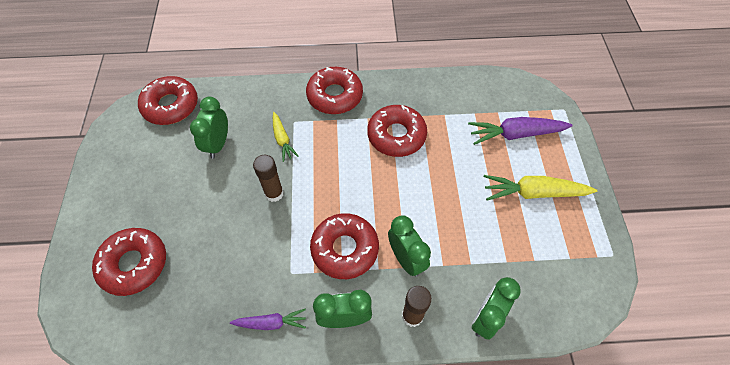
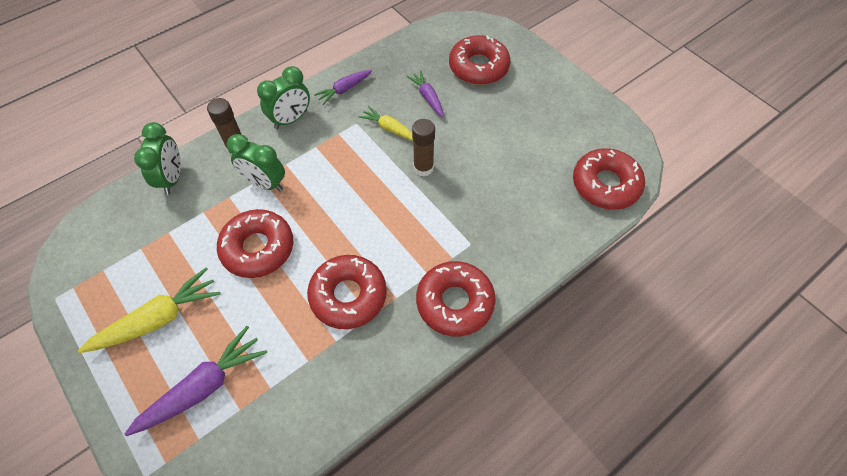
camera: 145 degrees right, 0 degrees up
green clock [190,97,228,159] -> none
yellow carrot [273,112,299,162] -> yellow carrot moved to [359,106,413,141]
red donut [310,213,379,279] -> red donut moved to [217,209,293,278]
none -> purple carrot [406,71,444,117]

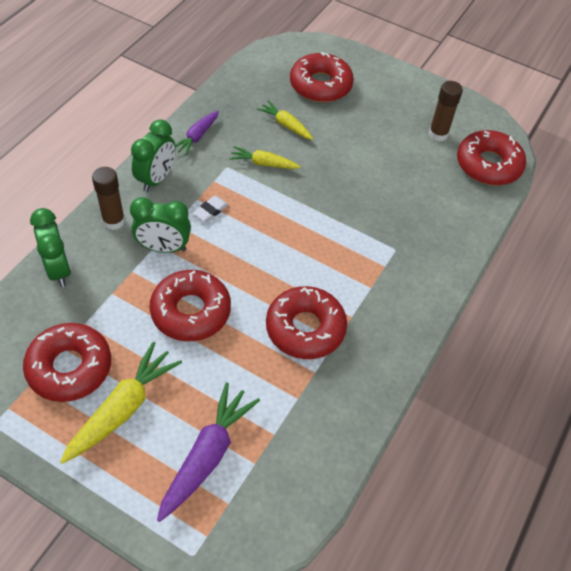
camera: 25 degrees left, 5 degrees down
purple carrot [406,71,444,117] -> yellow carrot [257,100,313,140]
brown glue stick [412,119,435,176] -> brown glue stick moved to [429,81,463,142]
red donut [416,261,496,336] -> red donut moved to [23,323,111,402]
none -> white eraser [193,196,229,222]

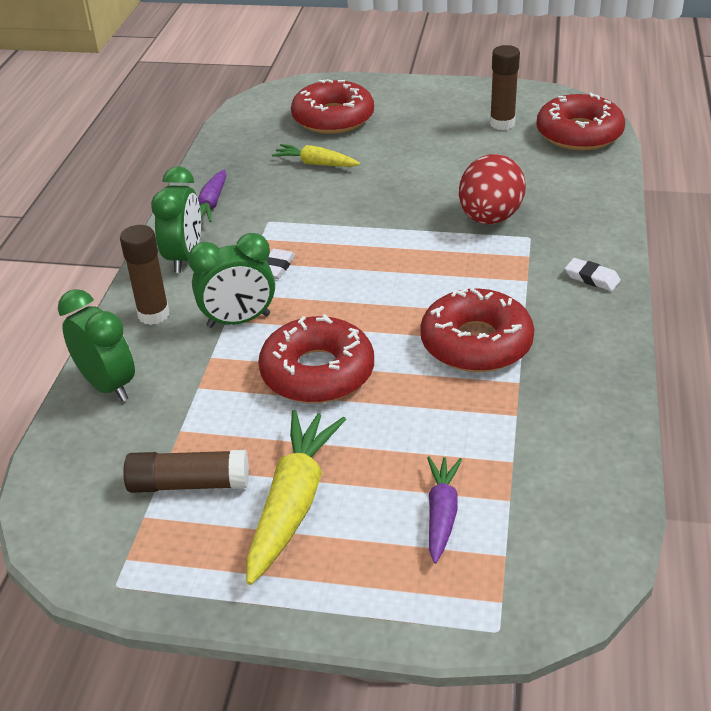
camera: 15 degrees left, 15 degrees down
red donut [23,323,111,402] -> brown glue stick [123,450,249,493]
purple carrot [157,382,260,522] -> purple carrot [427,456,462,564], size x0.59
yellow carrot [229,146,300,169] -> none
none -> red egg [459,154,526,224]
none -> white eraser [565,258,621,291]

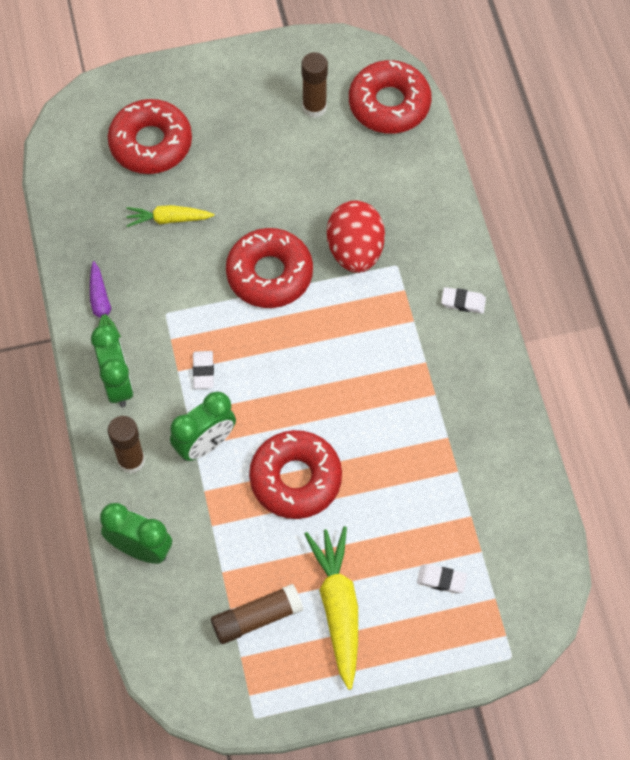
camera: 25 degrees left, 25 degrees up
red donut [420,288,534,372] -> red donut moved to [226,228,313,308]
purple carrot [427,456,462,564] -> white eraser [417,564,467,593]

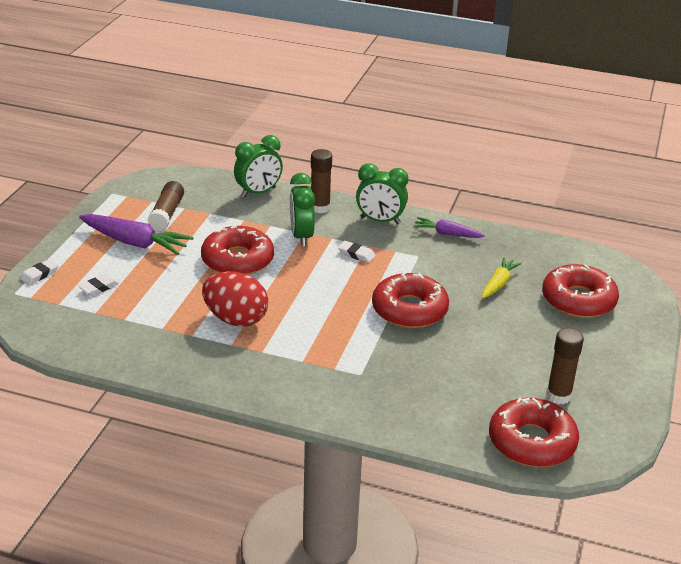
camera: 120 degrees right, 30 degrees down
yellow carrot [305,526,358,690] -> purple carrot [79,214,194,255]
red egg [327,200,385,273] -> red egg moved to [202,271,268,327]
white eraser [441,287,486,314] -> white eraser moved to [20,259,59,285]

